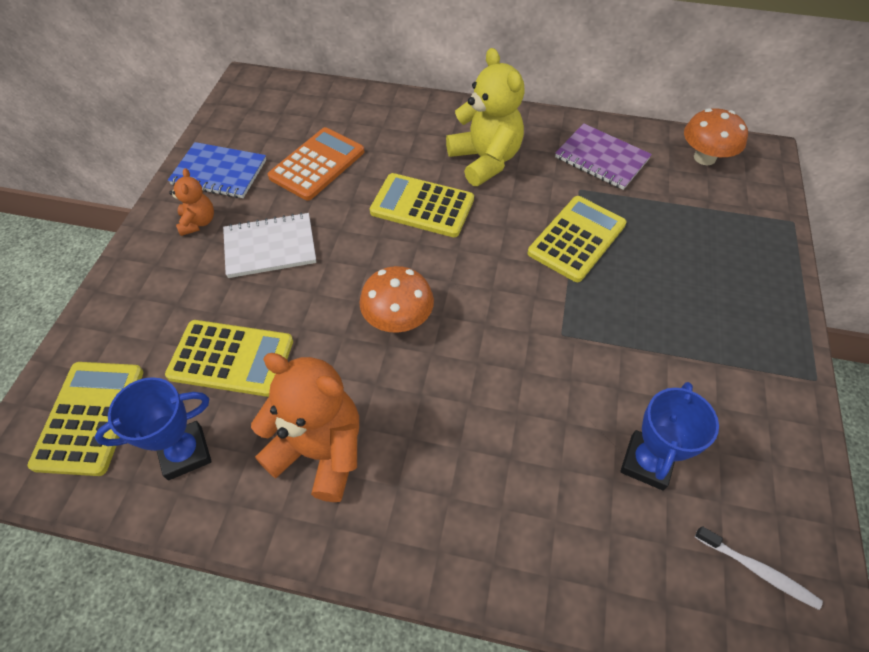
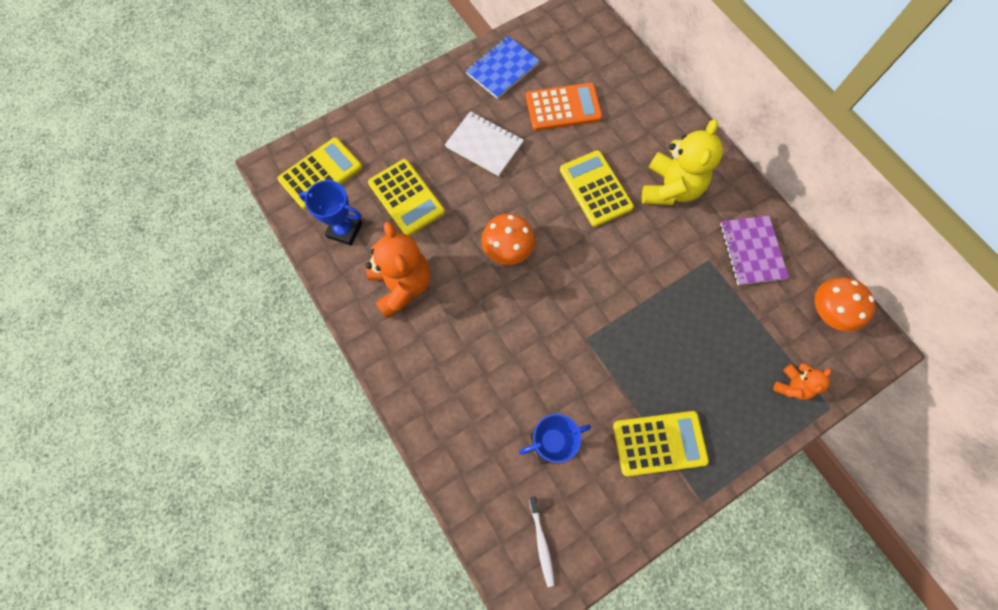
camera: 45 degrees right, 15 degrees up
blue notebook [168,142,266,198] -> blue notebook turned 75 degrees clockwise [466,36,540,99]
orange teddy bear [169,168,214,236] -> orange teddy bear moved to [773,363,831,400]
yellow calculator [528,196,627,282] -> yellow calculator moved to [613,411,709,476]

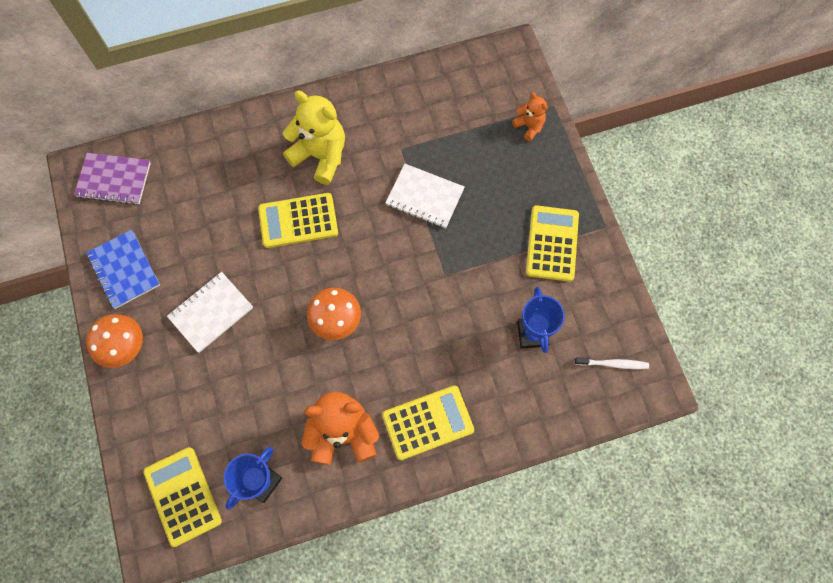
camera: 75 degrees left, 0 degrees up
yellow calculator [368,159,445,236] -> yellow calculator moved to [382,385,474,460]
orange calculator [526,83,602,131] -> none
purple notebook [720,216,789,285] -> purple notebook moved to [74,153,151,205]
orange mushroom [815,278,875,332] -> orange mushroom moved to [86,314,143,368]
none -> white notebook [386,164,465,228]

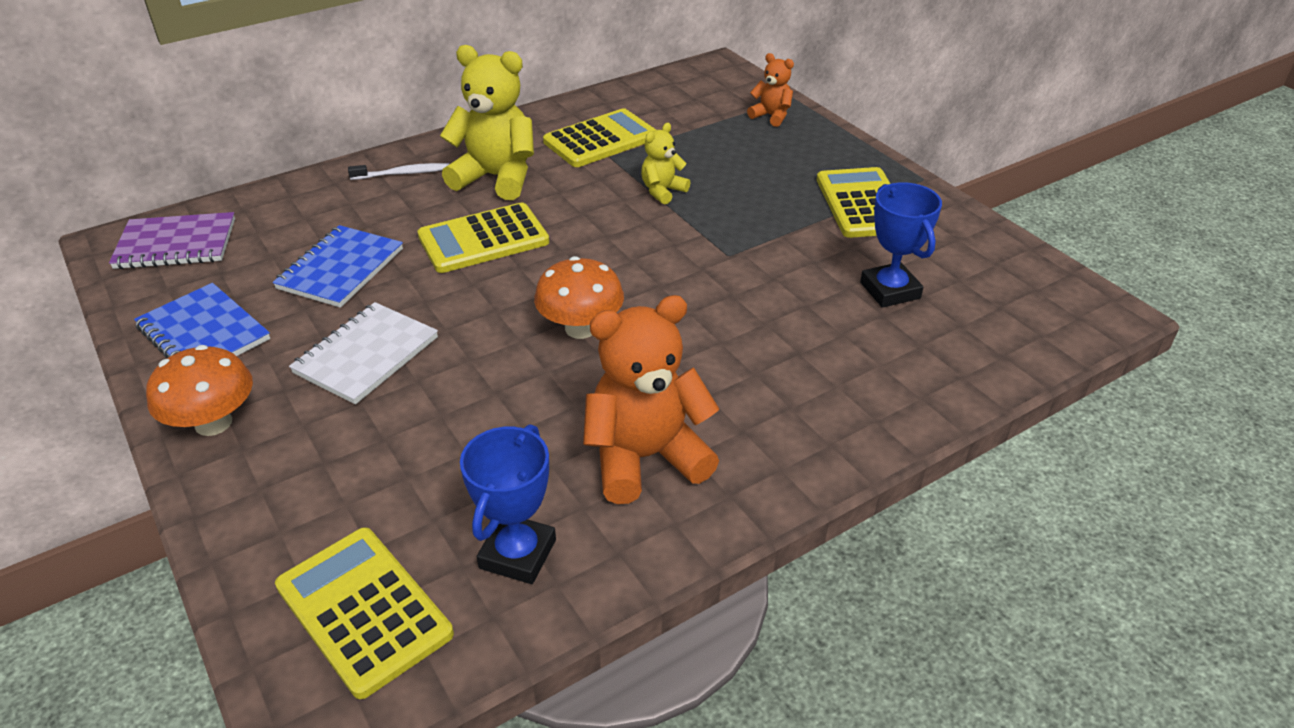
camera: 15 degrees left, 30 degrees down
yellow calculator [382,385,474,460] -> yellow calculator moved to [543,108,656,167]
white notebook [386,164,465,228] -> yellow teddy bear [641,123,691,205]
white toothbrush [575,357,649,369] -> white toothbrush moved to [348,163,449,180]
none -> blue notebook [273,225,403,308]

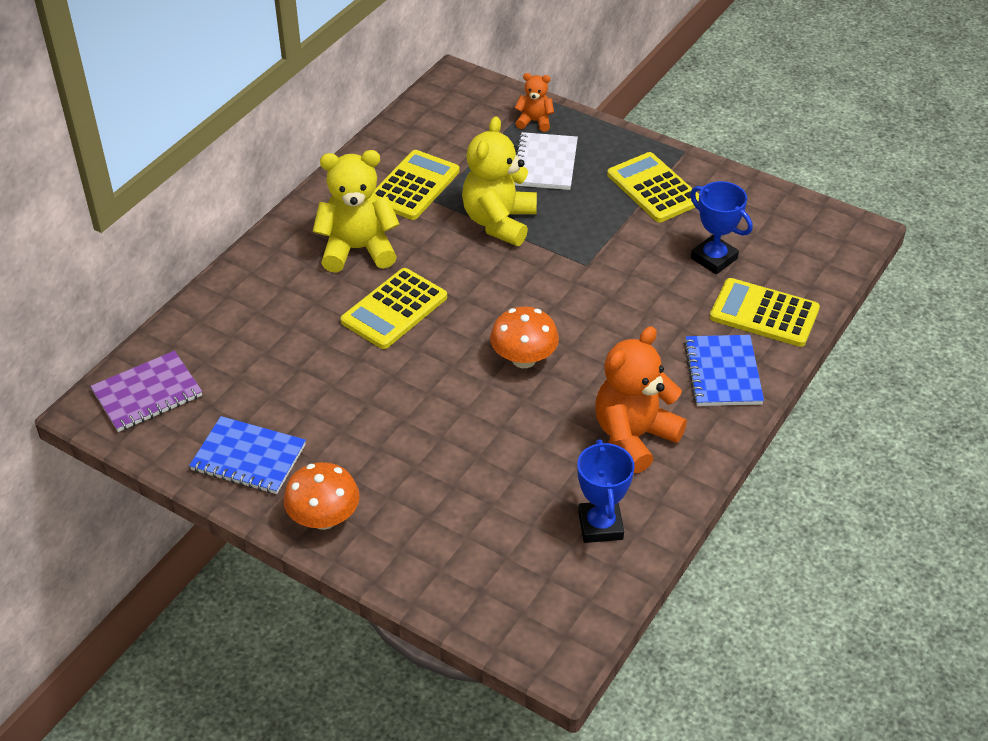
camera: 25 degrees left, 5 degrees up
blue notebook [273,225,403,308] -> blue notebook moved to [684,335,764,406]
yellow calculator [275,527,454,699] -> yellow calculator moved to [710,278,820,347]
white notebook [289,302,438,404] -> white notebook moved to [514,132,578,190]
white toothbrush [348,163,449,180] -> none
yellow teddy bear [641,123,691,205] -> yellow teddy bear [462,116,537,246], size x1.94

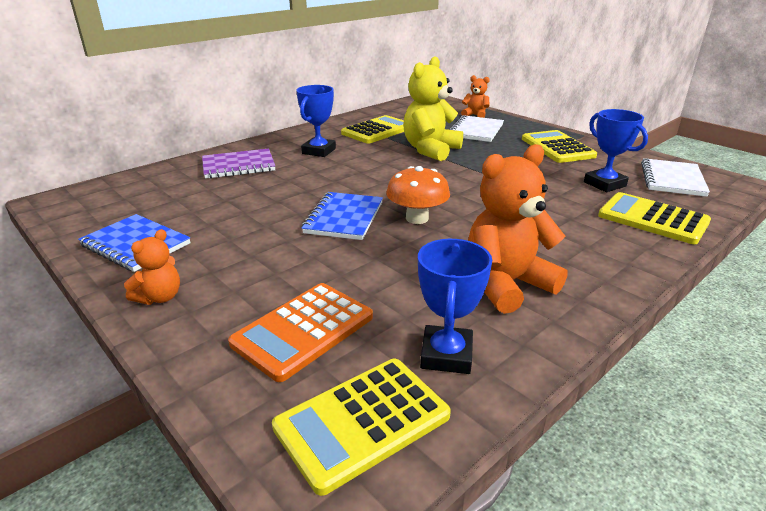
camera: 15 degrees right, 15 degrees down
purple notebook [90,351,202,432] -> purple notebook moved to [202,148,275,179]
orange mushroom [283,462,360,530] -> orange teddy bear [124,229,180,305]
yellow teddy bear [313,150,400,273] -> blue trophy [296,85,336,157]
yellow calculator [341,268,447,349] -> yellow calculator moved to [272,358,451,496]
blue notebook [684,335,764,406] -> blue notebook moved to [302,192,383,240]
none -> orange calculator [228,283,373,382]
none -> white notebook [641,158,710,197]

